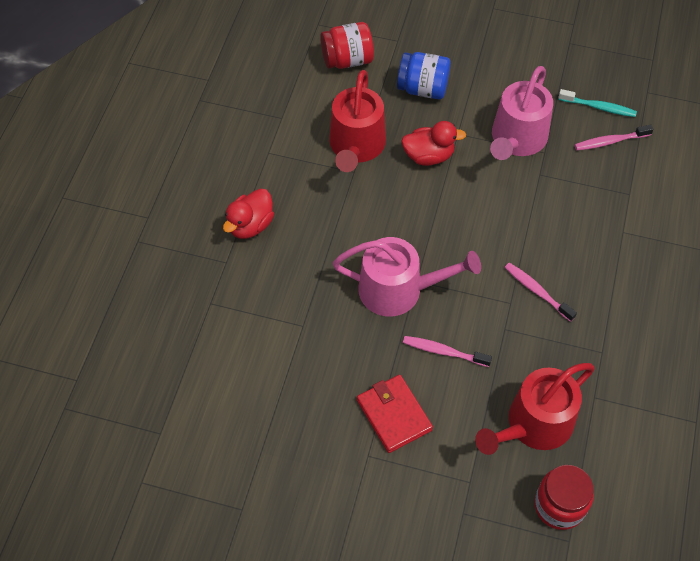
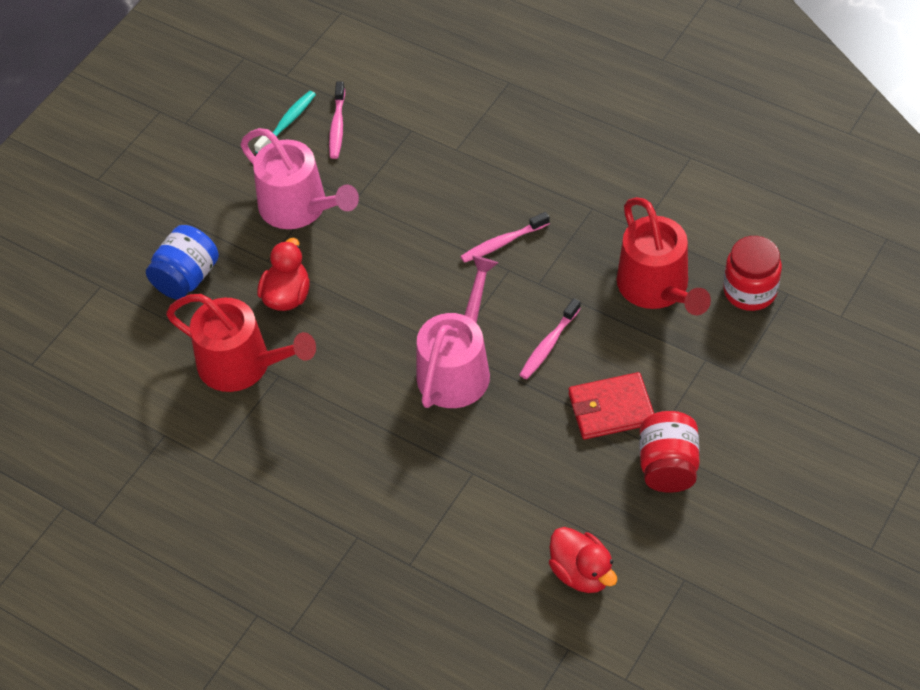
camera: 70 degrees left, 5 degrees down
red duck [223,189,274,239] -> red duck moved to [549,527,617,593]
red jar [320,22,374,69] -> red jar moved to [639,411,700,493]

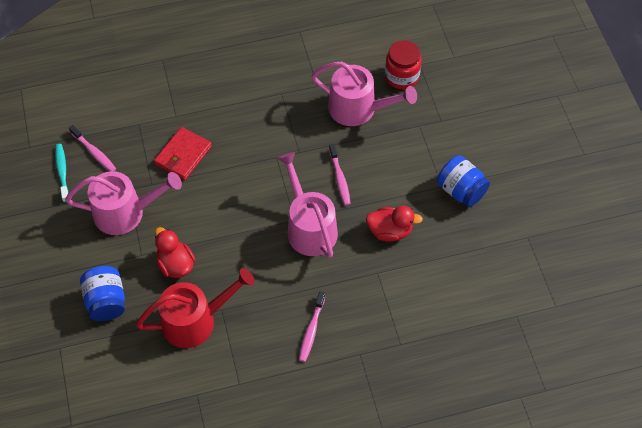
camera: 50 degrees left, 5 degrees up
pink toothbrush [460,212,550,263] -> pink toothbrush moved to [299,292,325,362]
red duck [549,527,617,593] -> red duck moved to [366,206,423,241]
red wallet [569,372,654,439] -> red wallet moved to [154,127,212,180]
red watering can [617,197,711,315] -> pink watering can [311,62,417,126]
red jar [639,411,700,493] -> blue jar [437,155,490,207]

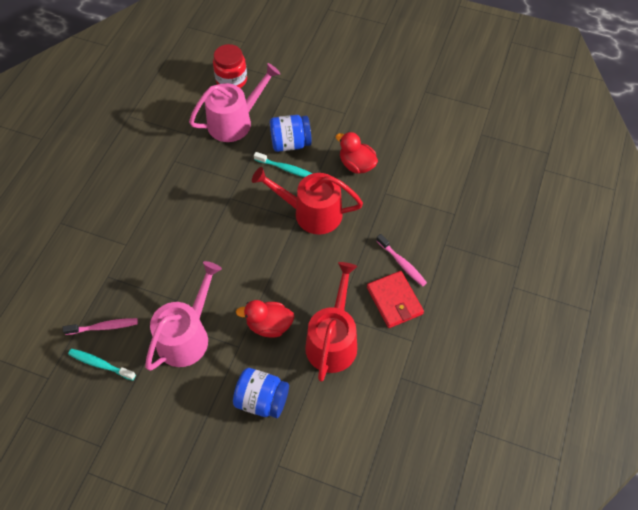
camera: 55 degrees left, 0 degrees up
red wallet [154,127,212,180] -> red wallet moved to [367,271,424,328]
pink watering can [278,152,338,258] -> red watering can [252,167,363,235]
pink toothbrush [329,144,351,206] -> turquoise toothbrush [254,152,312,177]
red duck [366,206,423,241] -> red duck turned 90 degrees counterclockwise [336,132,378,174]
blue jar [437,155,490,207] -> blue jar moved to [270,115,312,152]

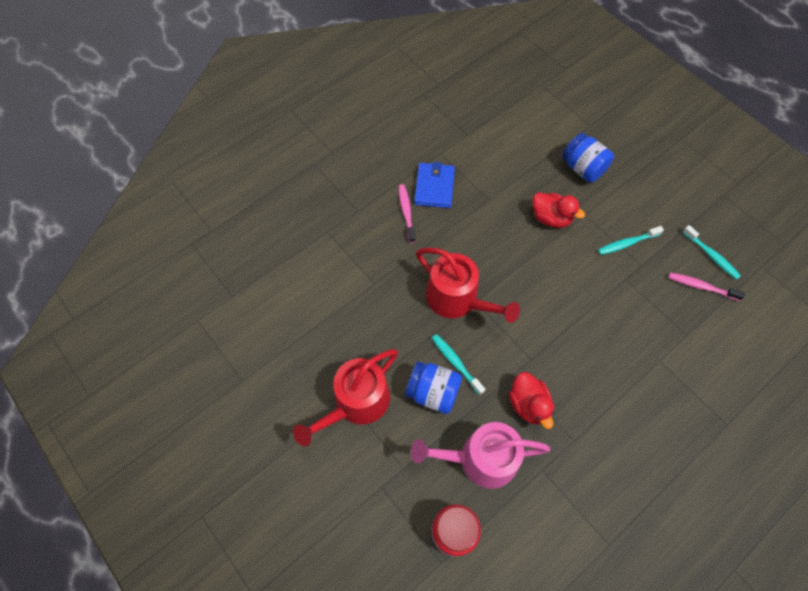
camera: 150 degrees left, 5 degrees up
pink watering can [145,261,222,371] -> turquoise toothbrush [598,226,664,255]
red watering can [305,262,357,382] -> red watering can moved to [293,349,398,446]
red duck [336,132,378,174] -> red duck moved to [509,372,554,429]
red wallet [367,271,424,328] -> blue wallet [414,162,455,208]

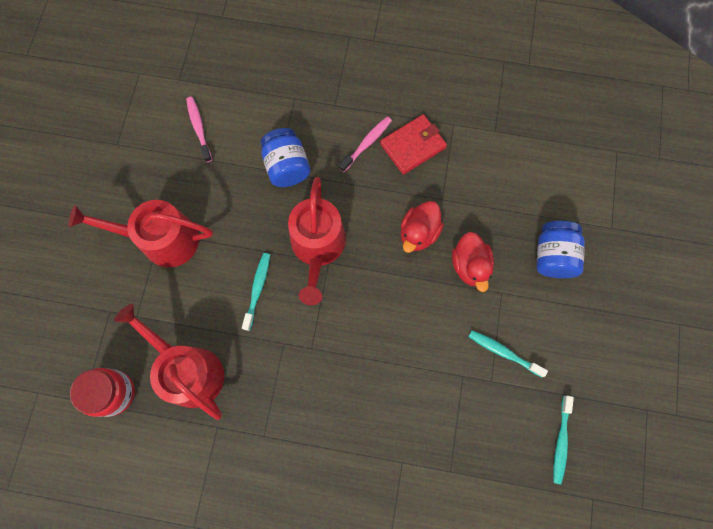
camera: 50 degrees right, 10 degrees up
blue jar [405,361,462,414] -> blue jar moved to [260,128,310,187]
pink watering can [411,422,551,489] -> red watering can [114,304,224,420]
blue wallet [414,162,455,208] -> red wallet [380,114,447,175]
red duck [509,372,554,429] -> red duck moved to [401,201,444,253]
pink toothbrush [668,273,745,301] -> pink toothbrush moved to [186,97,212,162]

